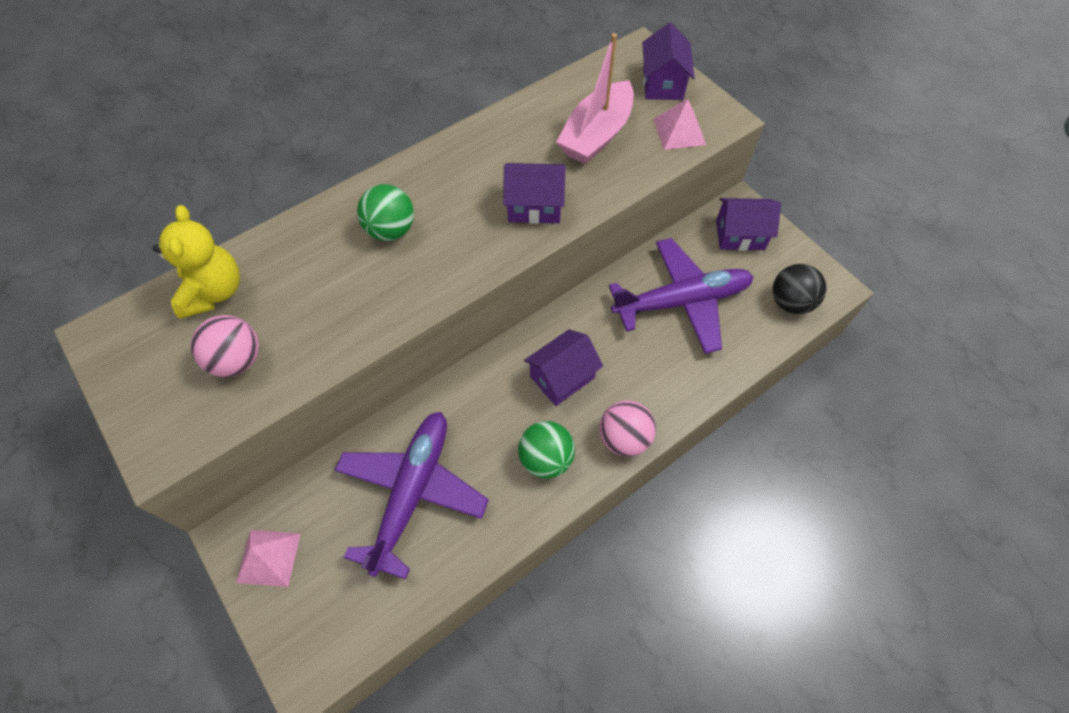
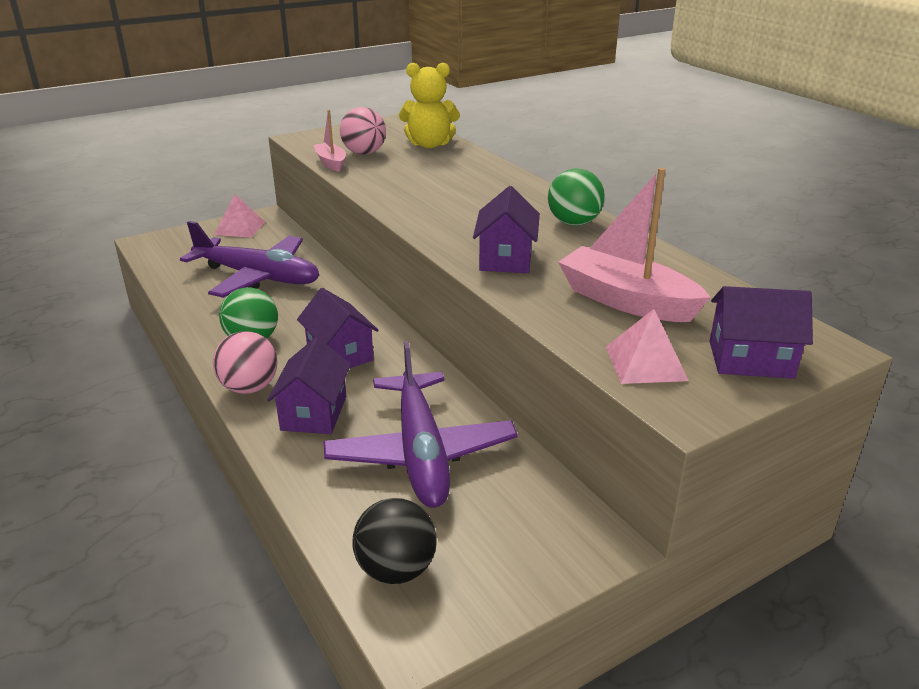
camera: 95 degrees right, 30 degrees down
green ball [357,184,414,241] -> green ball moved to [548,169,605,226]
purple house [716,198,781,251] -> purple house moved to [267,337,351,434]
none -> pink boat [314,110,346,172]

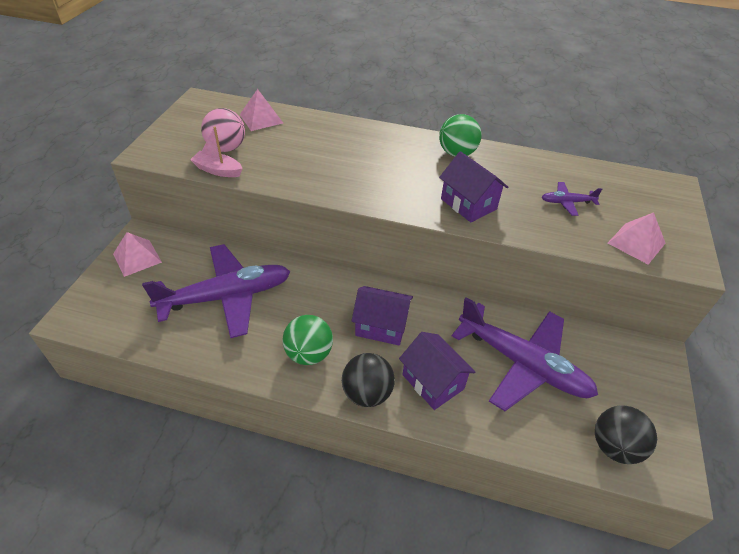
camera: 45 degrees left, 15 degrees up
pink ball [213,331,277,394] -> black ball [342,353,395,407]
yellow teddy bear [399,63,460,148] -> pink pyramid [240,89,283,131]
pink boat [558,168,711,322] -> purple plane [542,182,602,216]
purple house [710,286,813,379] -> none

